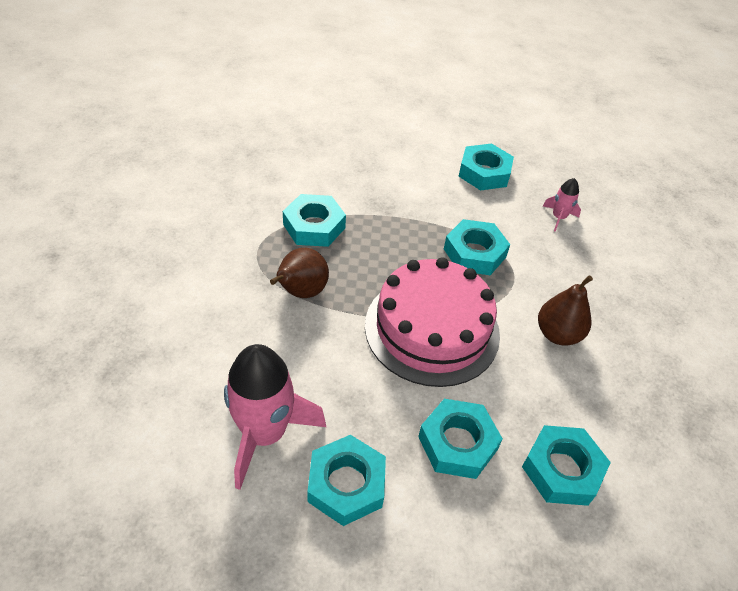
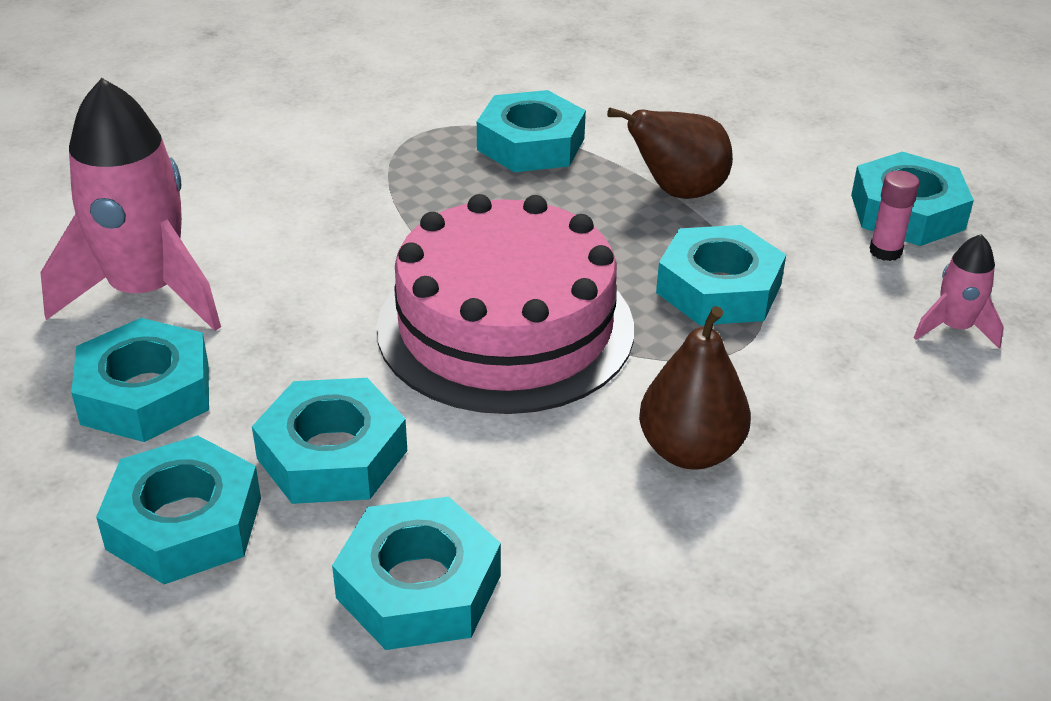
camera: 50 degrees right, 10 degrees down
brown pear [270,248,329,298] -> brown pear moved to [607,108,733,199]
none -> turquoise nut [96,435,261,584]
none -> pink glue stick [869,170,919,261]

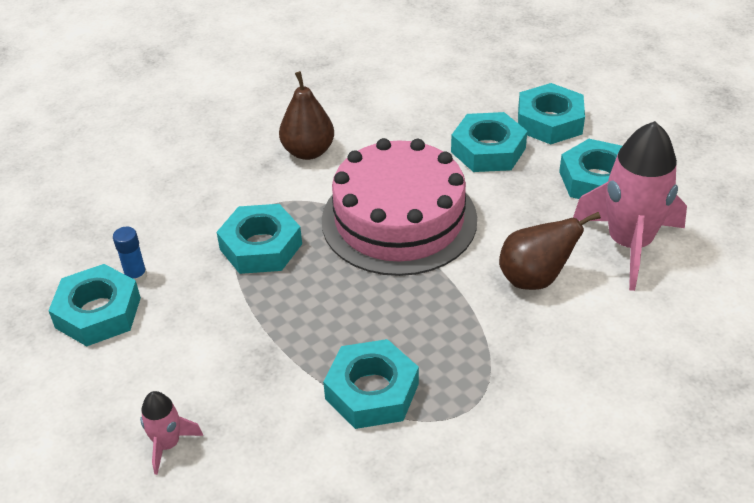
camera: 175 degrees left, 5 degrees up
turquoise nut [332,497,501,650] -> none
brown pear [607,108,733,199] -> brown pear moved to [499,212,601,290]
pink glue stick [869,170,919,261] -> blue glue stick [113,227,147,284]
pink rocket [914,234,1004,348] -> pink rocket moved to [140,391,203,475]

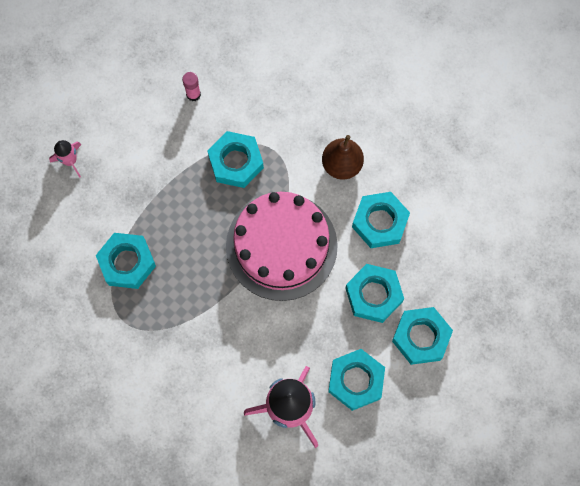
camera: 75 degrees right, 30 degrees up
turquoise nut [49,264,141,346] -> turquoise nut moved to [352,192,410,248]
blue glue stick [113,227,147,284] -> pink glue stick [182,72,201,101]
brown pear [499,212,601,290] -> none

